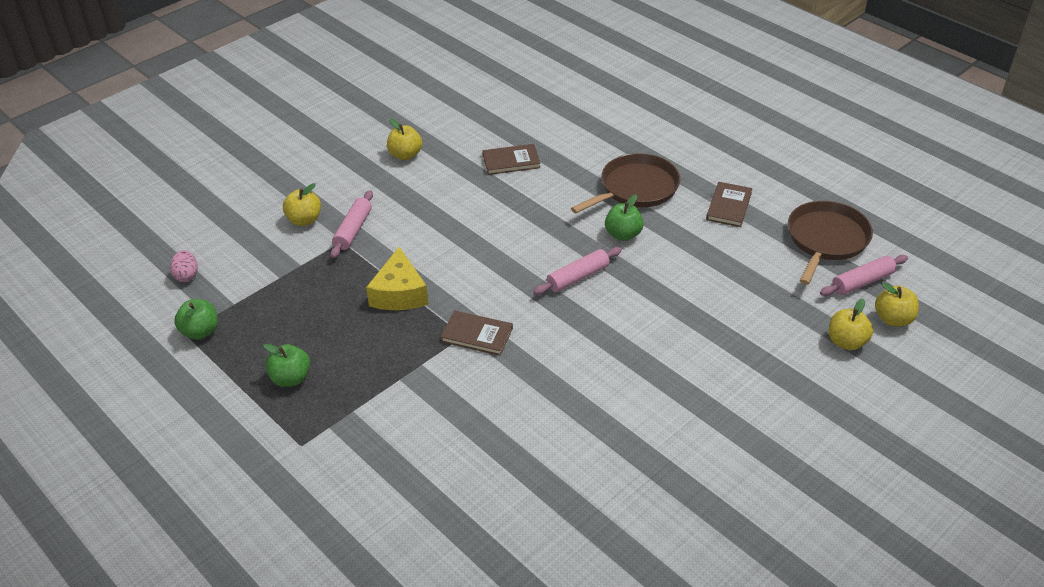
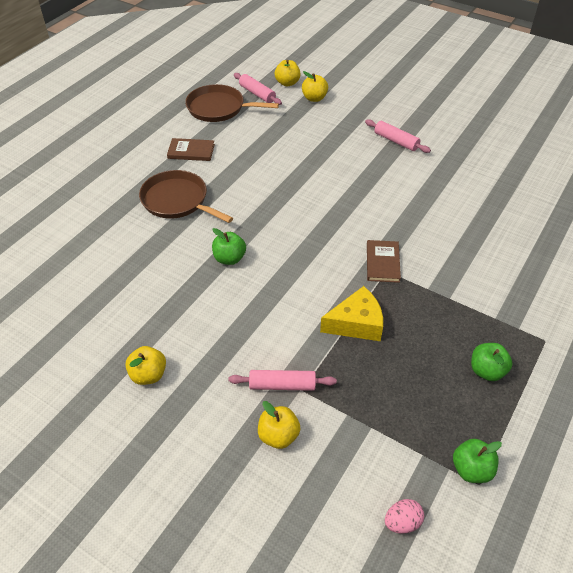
camera: 105 degrees left, 5 degrees up
brown book [482,144,540,175] -> none
pink rolling pin [533,247,622,295] -> pink rolling pin moved to [365,119,431,153]
green apple [605,195,644,241] -> green apple moved to [212,228,246,265]

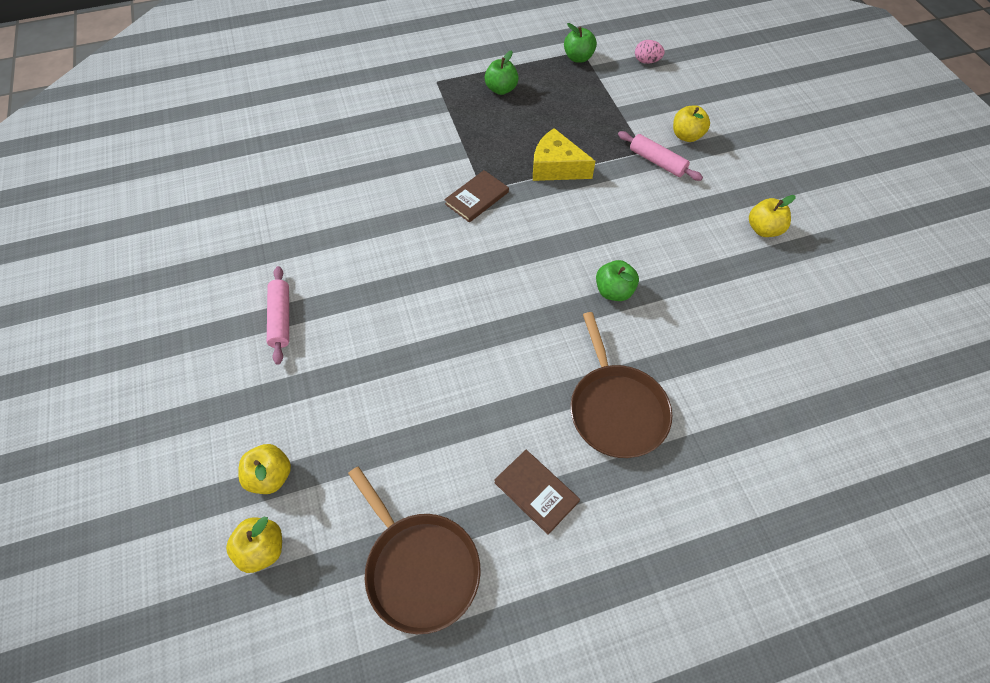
camera: 140 degrees left, 10 degrees up
pink rolling pin [234,73,282,105] -> none

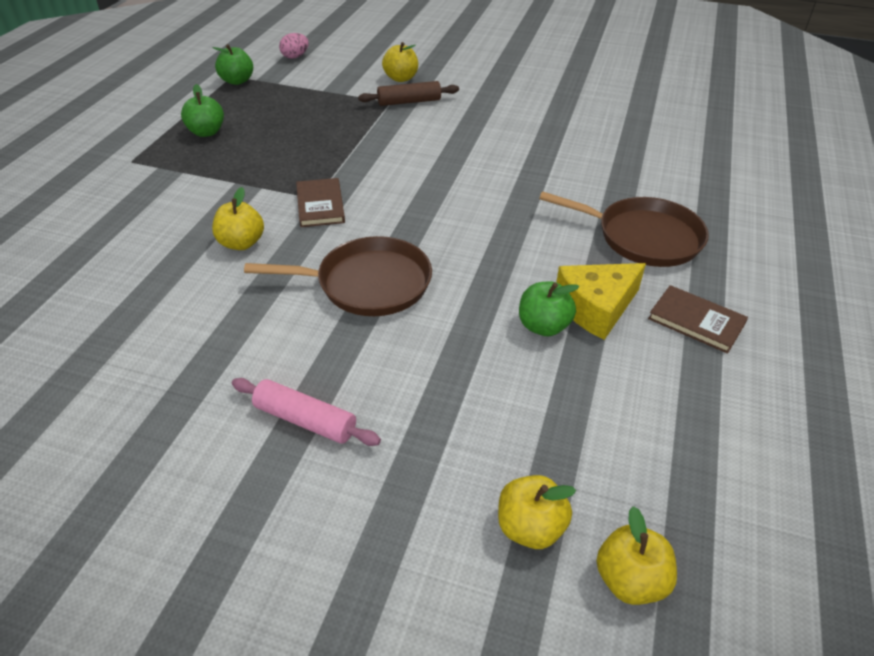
camera: 55 degrees left, 15 degrees down
brown pan [348,466,481,634] -> brown pan moved to [244,236,432,316]
brown book [494,450,580,535] -> brown book turned 45 degrees clockwise [648,285,748,354]
yellow cheese [533,128,595,181] -> yellow cheese moved to [557,263,646,340]
green apple [596,260,639,301] -> green apple moved to [519,281,579,336]
pink rolling pin [618,131,703,181] -> brown rolling pin [358,81,459,106]
yellow apple [749,195,796,237] -> yellow apple moved to [212,187,264,250]

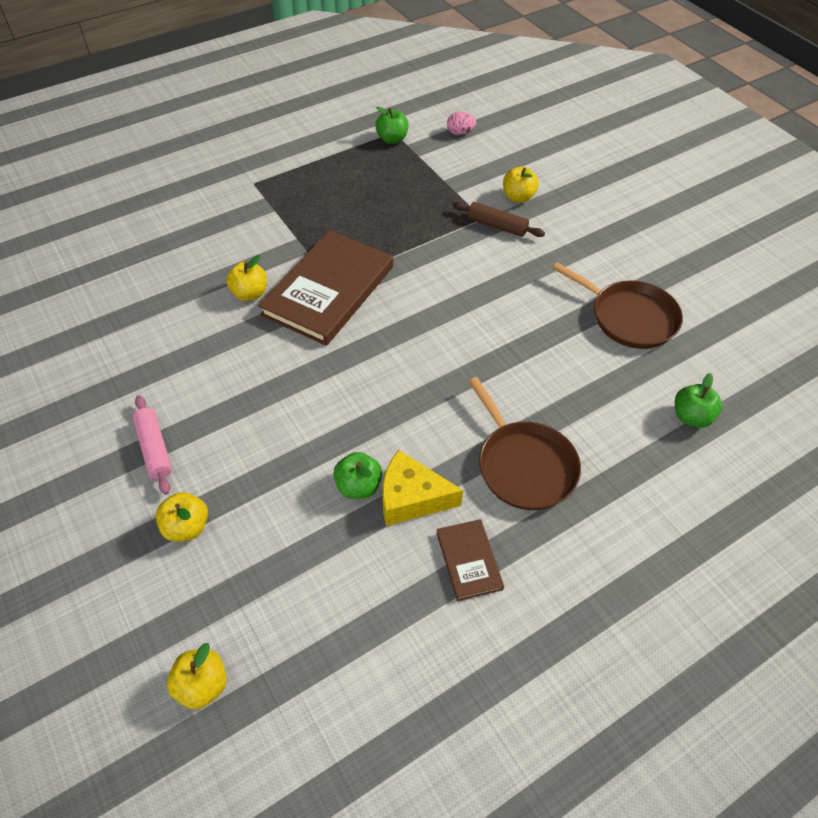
camera: 40 degrees right, 10 degrees up
green apple [181,84,224,137] -> green apple moved to [675,373,722,428]
brown pan [244,236,432,316] -> brown pan moved to [553,262,683,349]
brown book [296,178,345,227] -> brown book [258,230,393,346], size x2.13
yellow apple [498,475,576,549] -> yellow apple moved to [156,492,208,542]

